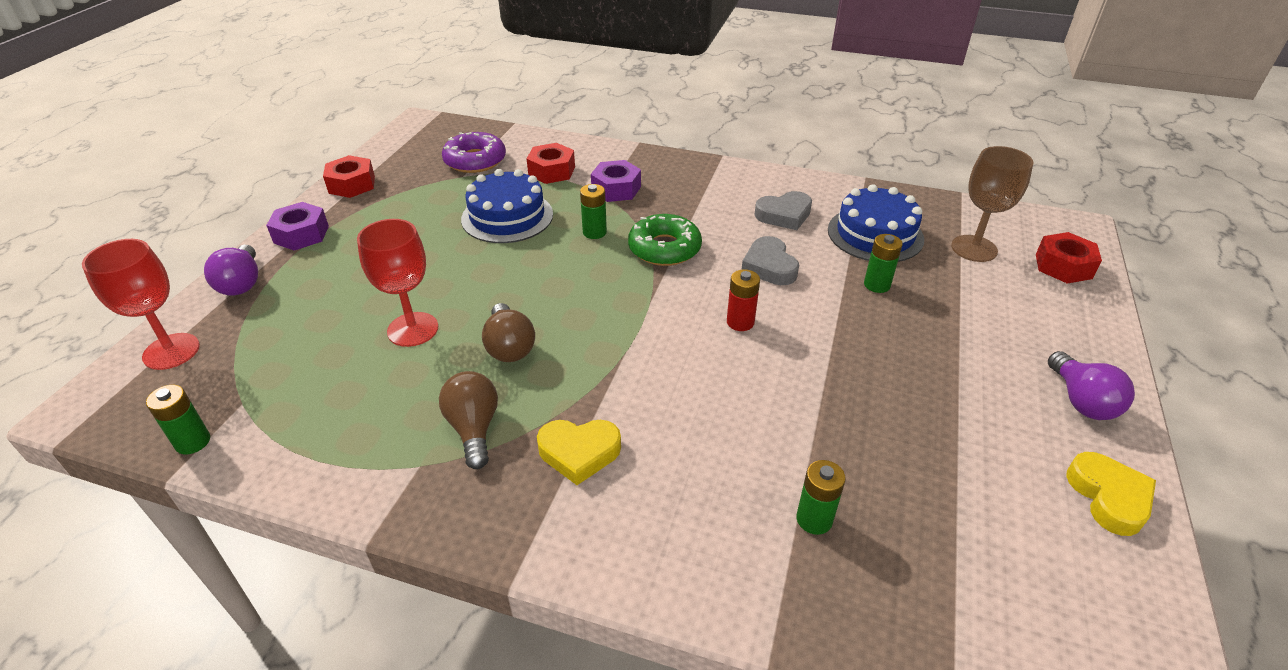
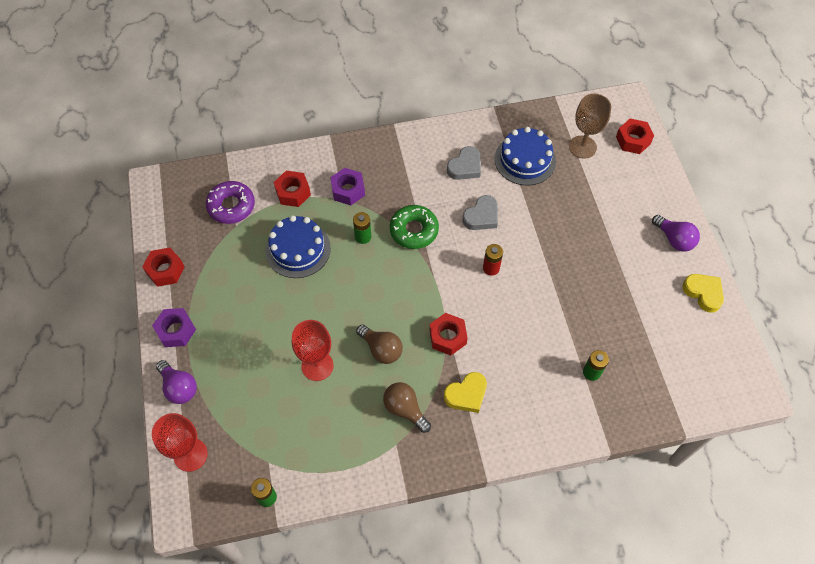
camera: 30 degrees left, 20 degrees up
grey heart [741,236,799,285] -> grey heart turned 90 degrees counterclockwise [463,195,498,230]
green battery [864,234,903,293] -> none
none -> red nut [429,313,468,355]

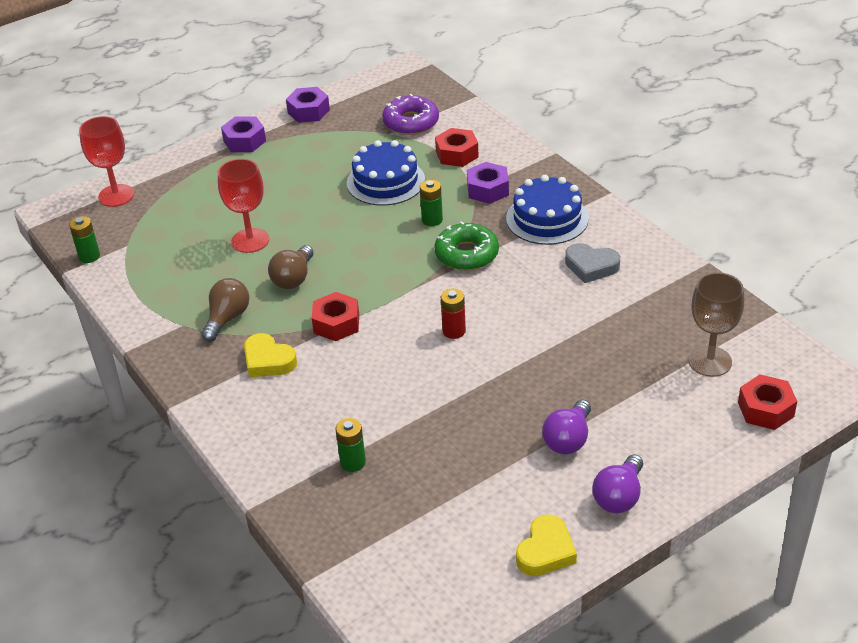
camera: 70 degrees right, 20 degrees down
red nut [142,248,185,287] -> purple nut [286,87,330,123]
purple light bulb [156,360,197,404] -> purple light bulb moved to [542,400,591,454]
grey heart [463,195,498,230] -> none
blue cake [495,127,556,185] -> blue cake moved to [506,175,589,245]

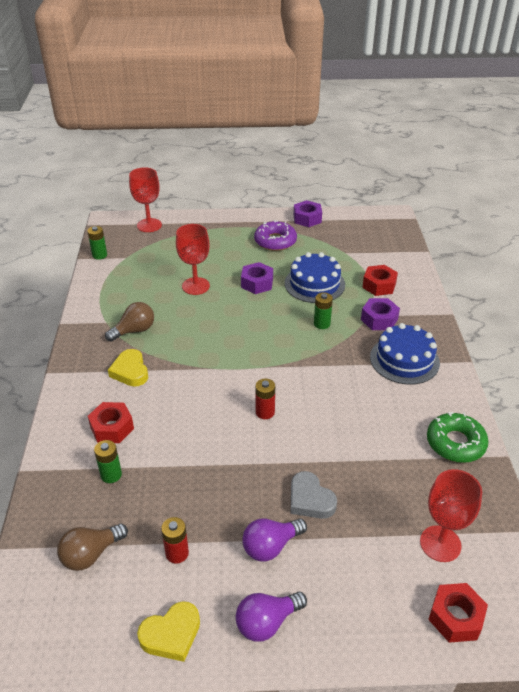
camera: 30 degrees right, 0 degrees up
purple nut [221,116,266,152] -> purple nut moved to [241,262,273,294]
brown light bulb [268,245,314,289] -> brown light bulb moved to [57,524,128,571]
red nut [312,292,359,341] -> red nut moved to [88,402,134,443]
purple donut [382,94,439,135] -> purple donut moved to [254,220,297,251]
green donut [434,221,499,271] -> green donut moved to [427,412,489,463]
grey heart [565,243,620,283] -> grey heart moved to [291,471,337,519]
brown goblet [689,272,744,377] -> red goblet [420,469,482,562]
none -> red battery [161,517,189,564]

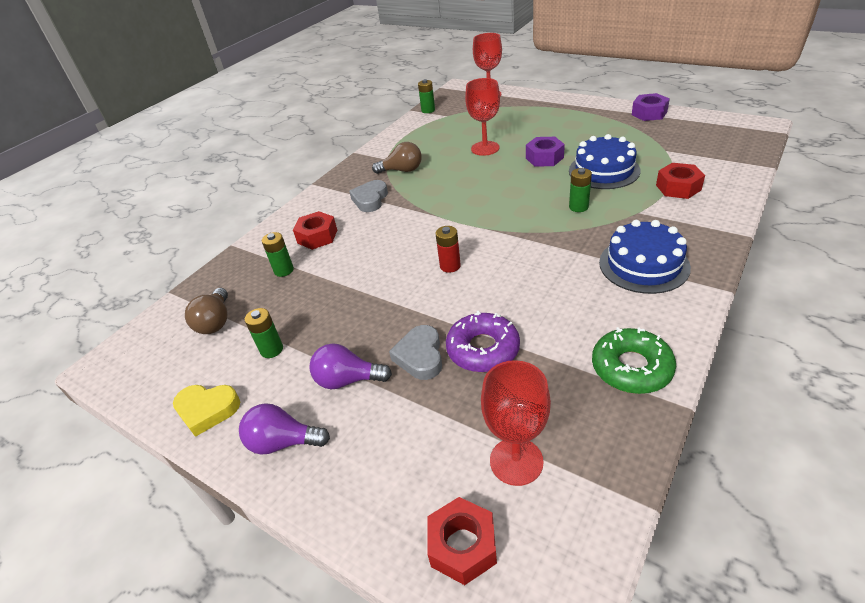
camera: 40 degrees right, 0 degrees up
brown light bulb [57,524,128,571] -> brown light bulb turned 90 degrees counterclockwise [185,288,228,334]
yellow heart [108,349,148,387] -> grey heart [349,180,388,212]
red battery [161,517,189,564] -> green battery [245,308,283,358]
purple donut [254,220,297,251] -> purple donut moved to [446,311,520,372]
purple nut [361,298,400,330] -> none

